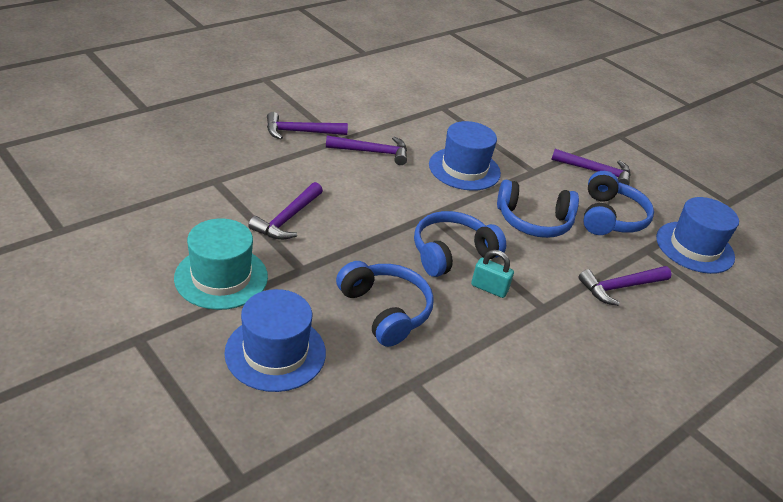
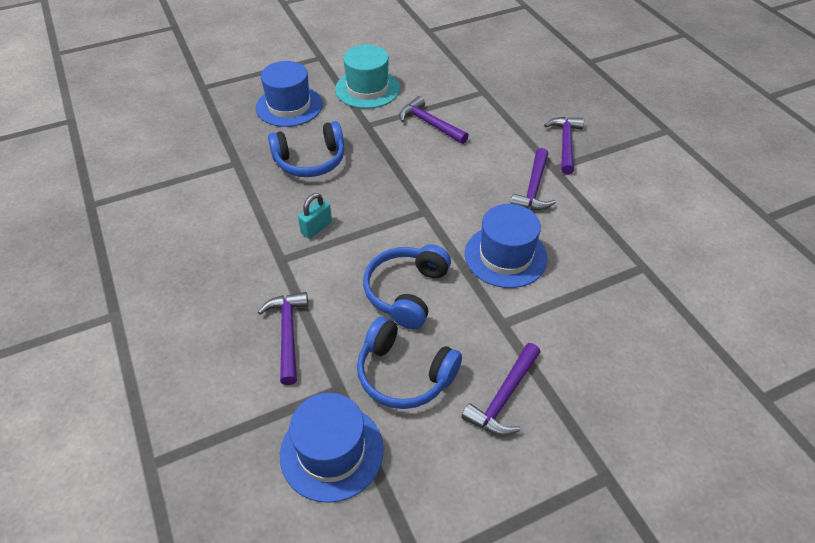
camera: 110 degrees right, 10 degrees up
blue headphones [414,211,506,277] -> none

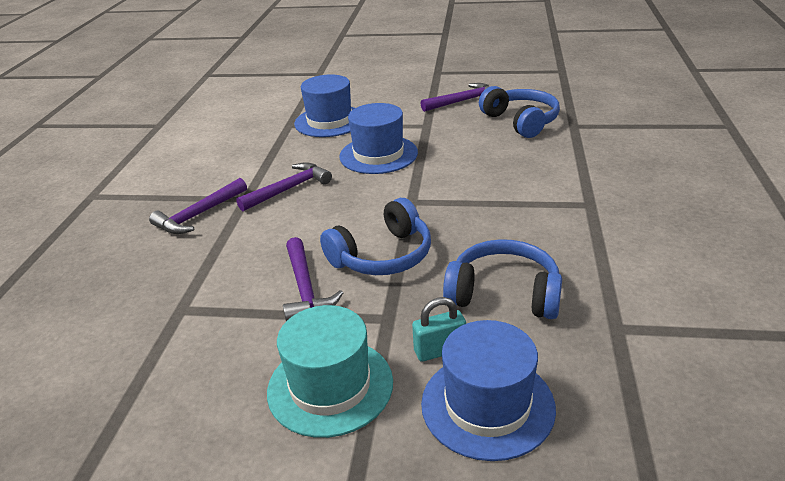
camera: 145 degrees left, 15 degrees down
purple hammer [258,292,308,385] -> none
blue hat [280,393,384,503] -> blue hat moved to [294,74,355,137]
turquoise padlock [298,193,332,239] -> turquoise padlock moved to [412,297,466,362]
blue headphones [363,245,451,329] -> blue headphones moved to [320,198,431,275]

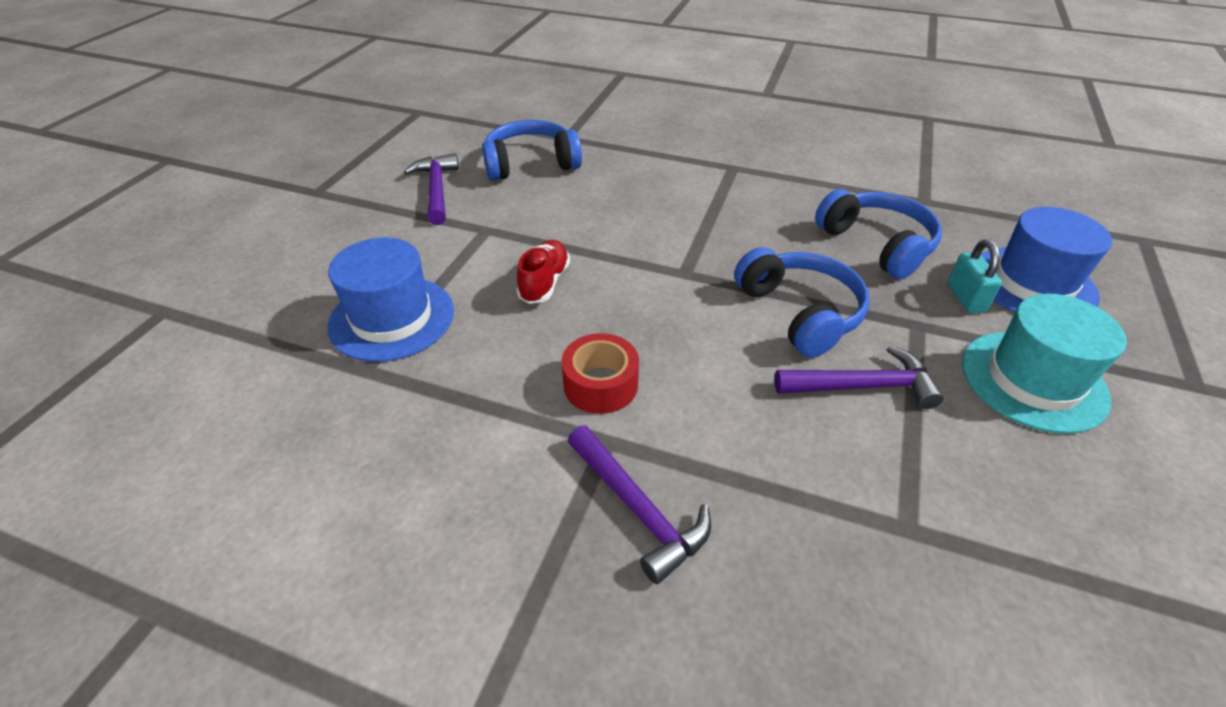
camera: 80 degrees left, 10 degrees up
purple hammer [236,162,332,211] -> red tape [561,333,639,414]
blue hat [339,103,418,174] -> red shoe [517,240,570,304]
blue headphones [443,239,562,319] -> blue headphones turned 120 degrees clockwise [815,189,942,279]

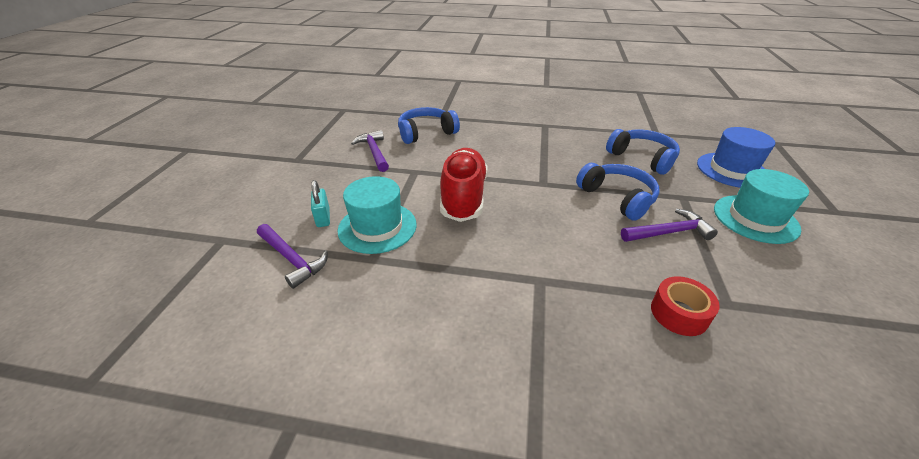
camera: 10 degrees left, 5 degrees down
blue hat [327,237,454,362] -> turquoise hat [337,176,417,254]
red shoe [517,240,570,304] -> red shoe [440,148,488,222], size x1.94
red tape [561,333,639,414] -> red tape moved to [651,276,720,336]
purple hammer [568,425,711,584] -> purple hammer moved to [257,224,328,289]
turquoise padlock [948,239,1002,313] -> turquoise padlock moved to [311,180,330,227]

